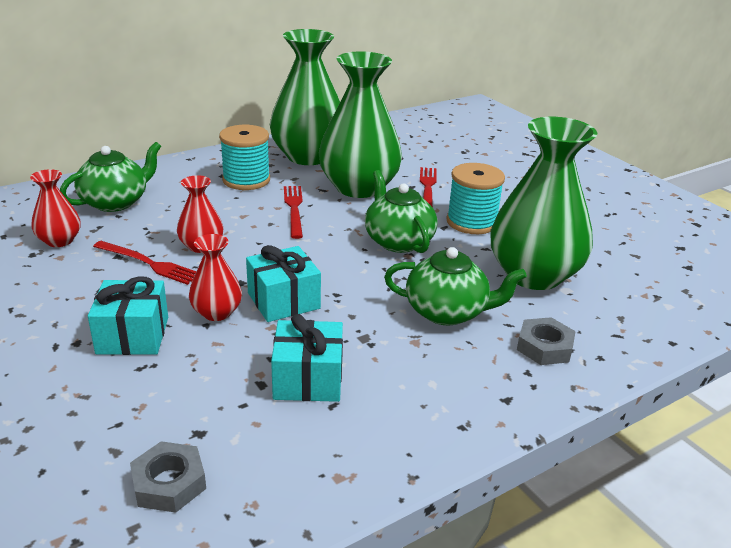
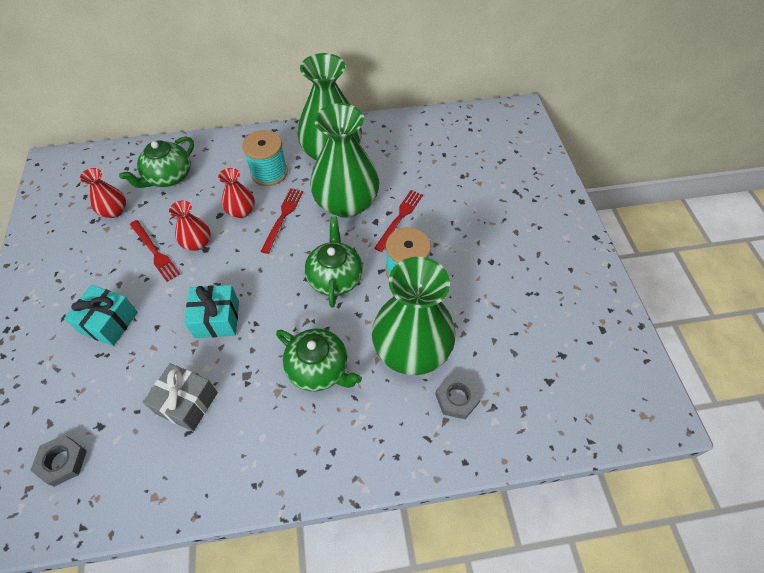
camera: 25 degrees right, 25 degrees up
green teapot [60,142,161,212] -> green teapot turned 150 degrees clockwise [119,136,194,188]
red vase [189,234,242,321] -> red vase moved to [218,168,255,218]
turquoise gift [271,314,343,402] -> grey gift [143,363,218,431]
grey nut [517,317,576,365] -> grey nut moved to [435,374,481,419]

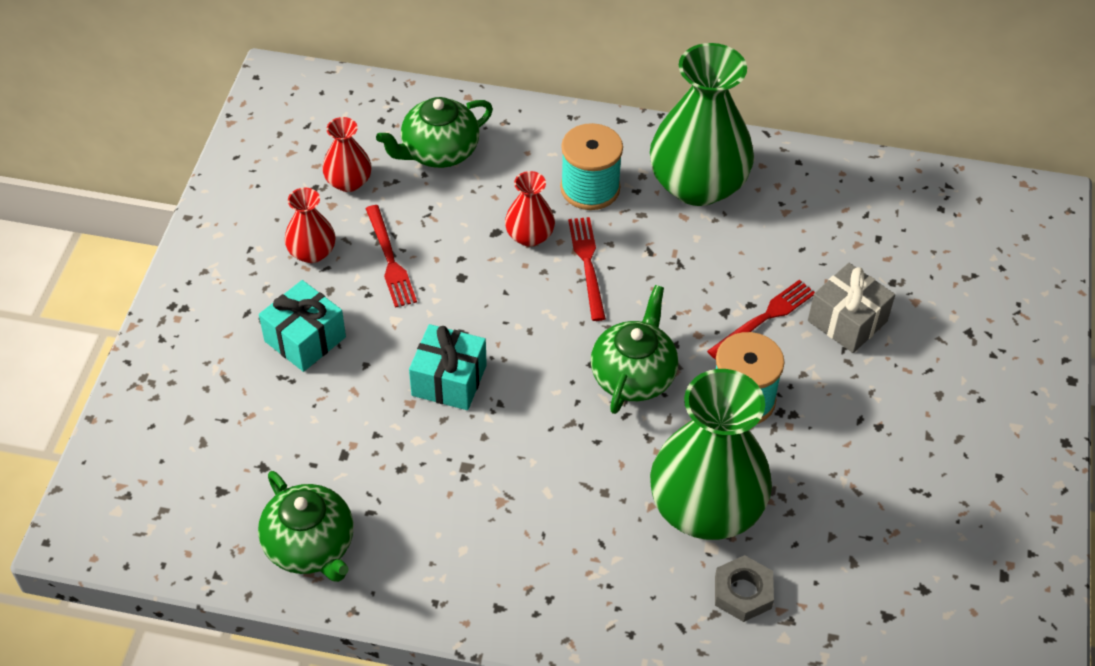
camera: 20 degrees right, 5 degrees down
grey nut [30,435,87,487] -> none
grey gift [143,363,218,431] -> grey gift moved to [808,263,895,353]
red vase [169,200,211,251] -> red vase moved to [285,187,335,263]
red fork [260,188,303,254] -> red fork turned 45 degrees counterclockwise [568,217,606,321]
green teapot [276,329,362,391] -> green teapot moved to [258,471,354,582]
green vase [310,103,379,218] -> none

